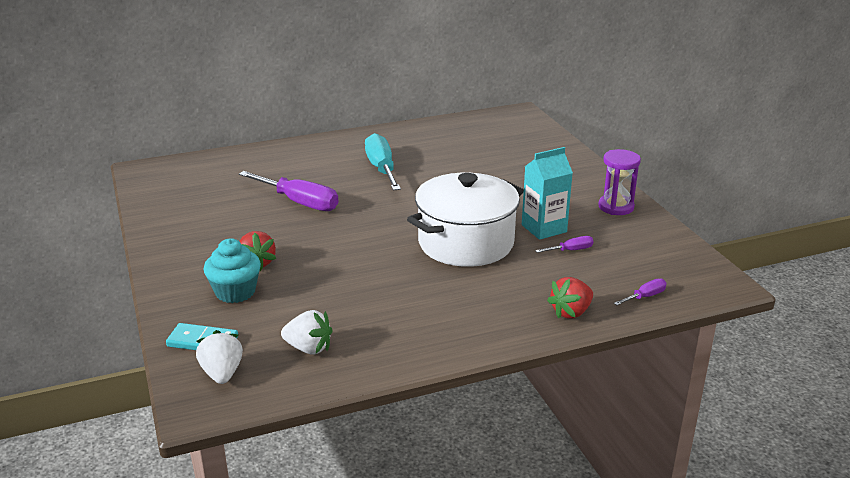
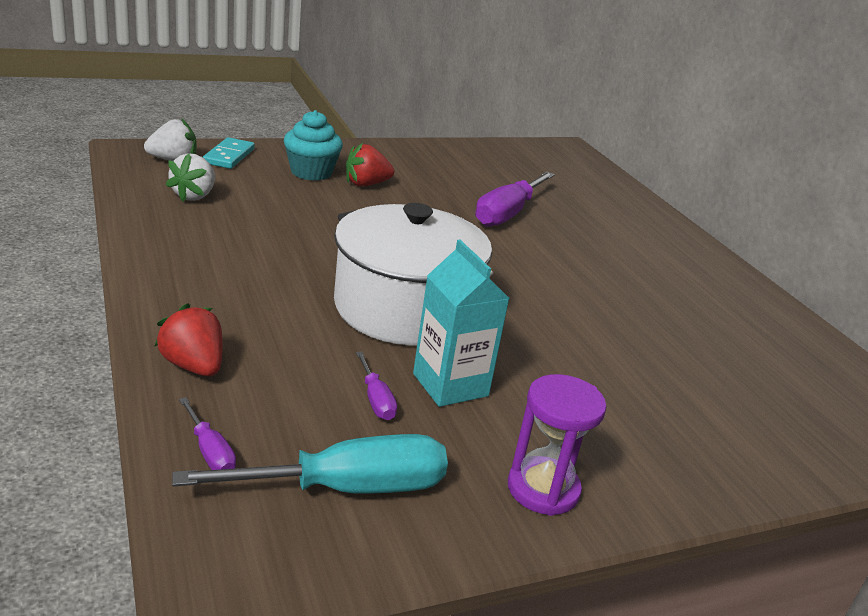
camera: 85 degrees right, 0 degrees up
turquoise screwdriver [365,133,401,191] -> turquoise screwdriver moved to [172,434,448,494]

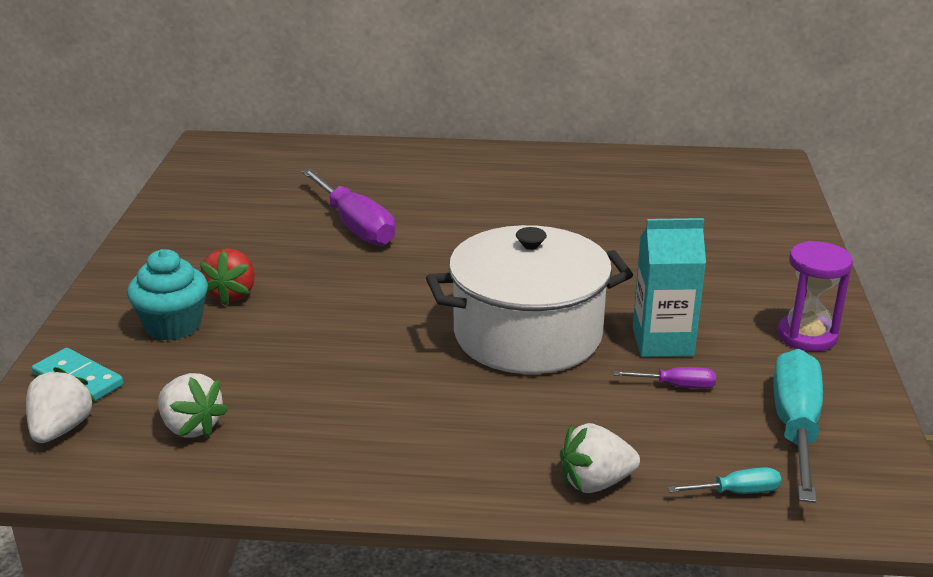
camera: 60 degrees left, 0 degrees up
red strawberry [154,303,223,376] -> white strawberry [560,423,640,493]
purple screwdriver [179,397,236,470] -> turquoise screwdriver [667,467,781,494]

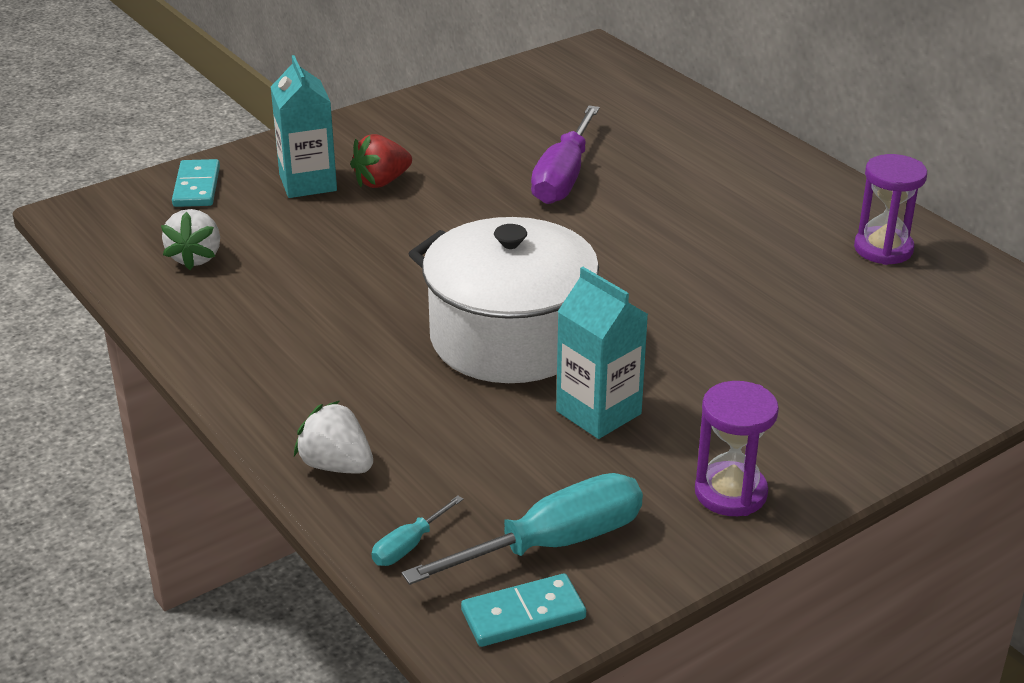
camera: 50 degrees right, 5 degrees up
white strawberry [26,367,97,443] -> none
turquoise cupcake [127,249,208,340] -> turquoise carton [271,55,337,198]
purple screwdriver [614,367,716,389] -> none
turquoise screwdriver [667,467,781,494] -> turquoise screwdriver turned 90 degrees clockwise [372,495,463,566]
none -> turquoise domino [461,574,586,647]
none -> purple hourglass [854,154,927,265]

